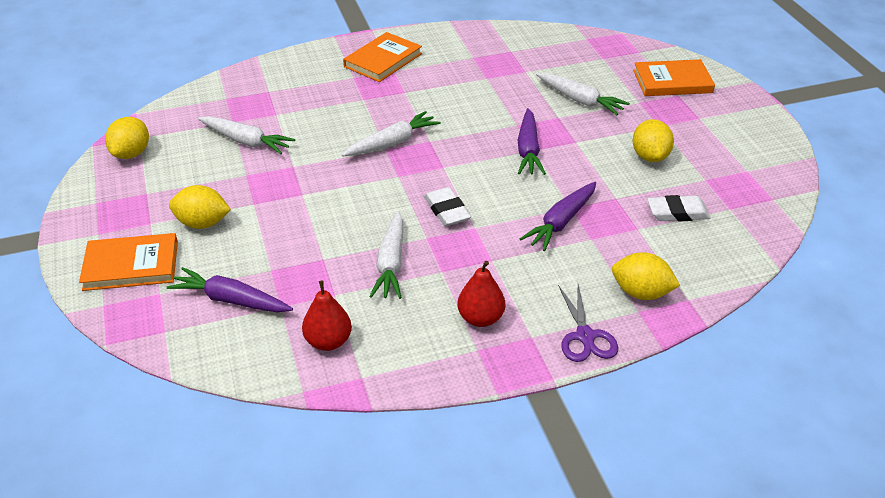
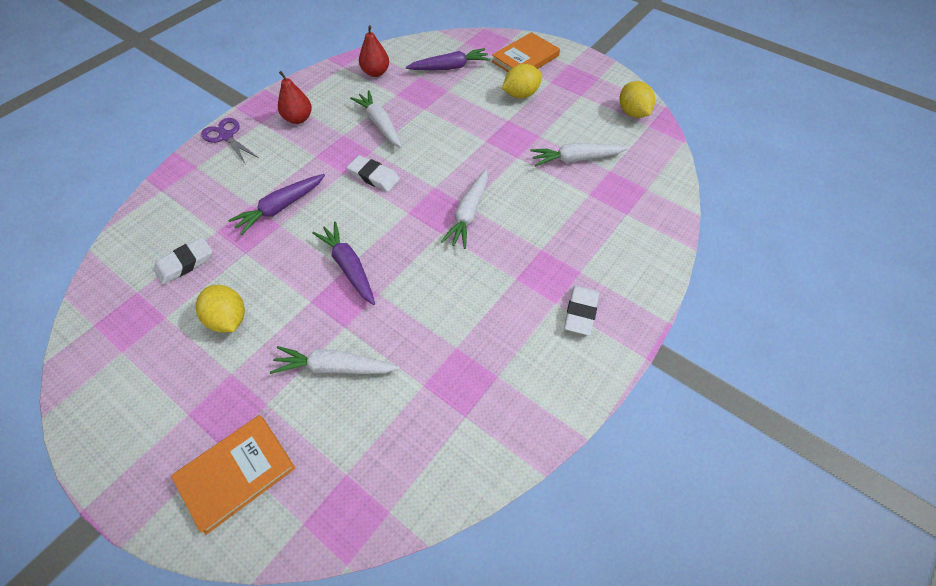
camera: 145 degrees right, 15 degrees up
orange book [343,32,422,82] -> white eraser [564,286,599,336]
purple carrot [520,182,596,251] -> purple carrot turned 135 degrees counterclockwise [228,174,325,235]
yellow lemon [612,252,680,300] -> none

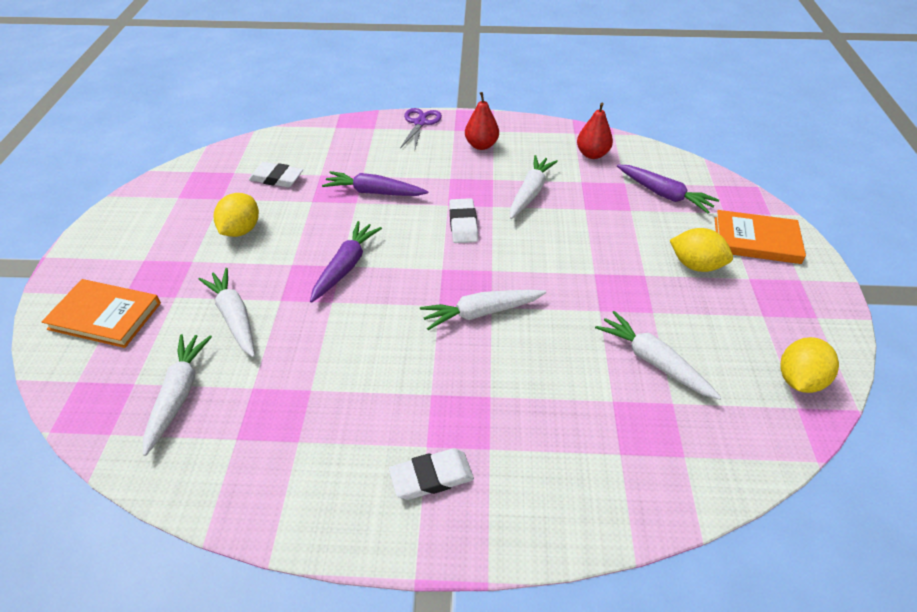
camera: 55 degrees right, 10 degrees down
none -> white carrot [143,334,212,456]

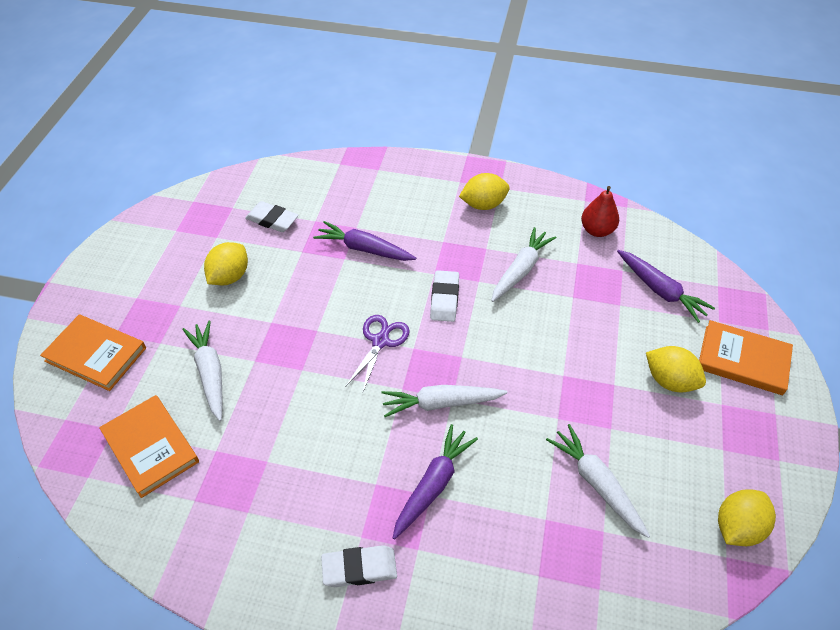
camera: 10 degrees right, 5 degrees up
white carrot [143,334,212,456] -> orange book [99,395,199,498]
purple carrot [310,221,382,303] -> purple carrot moved to [393,424,478,539]
purple scissors [400,108,442,149] -> purple scissors moved to [345,315,409,392]
red pear [465,92,499,150] -> yellow lemon [459,173,510,210]

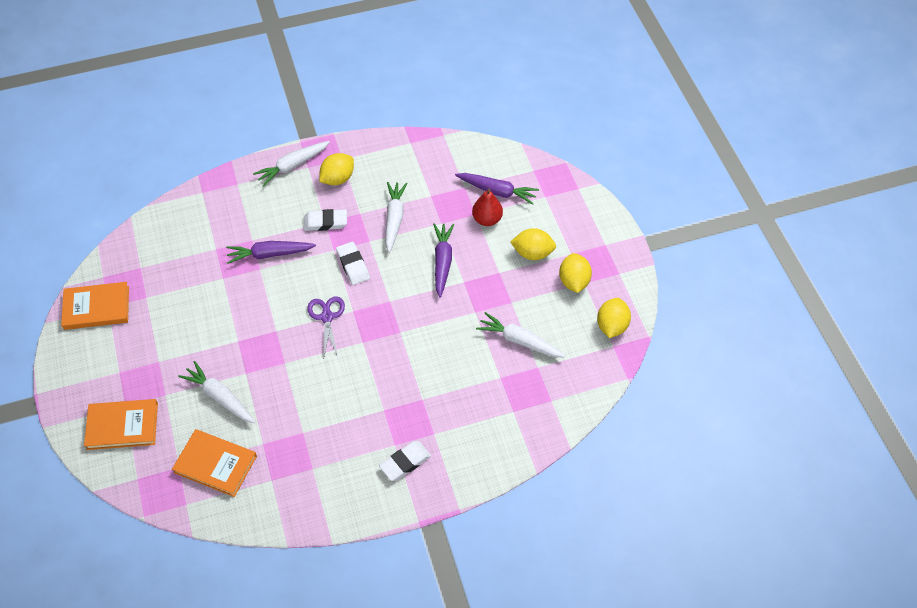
camera: 30 degrees left, 5 degrees up
yellow lemon [204,242,248,285] -> yellow lemon moved to [559,253,592,293]
white eraser [245,201,299,232] -> white eraser moved to [304,209,347,231]
white carrot [381,385,507,417] -> white carrot moved to [253,141,330,187]
purple carrot [393,424,478,539] -> purple carrot moved to [433,223,454,298]
red pear [581,186,619,237] -> red pear moved to [472,189,503,226]
orange book [699,320,793,395] -> orange book moved to [61,282,129,330]

